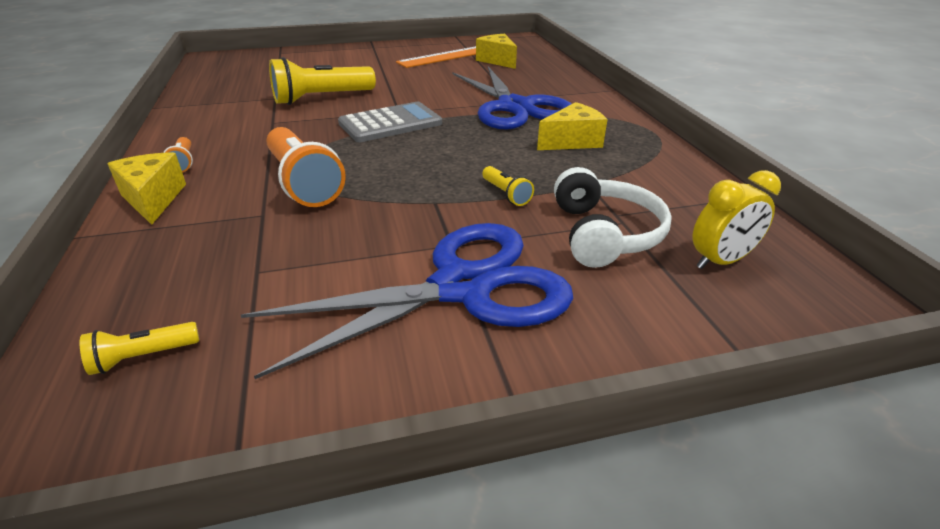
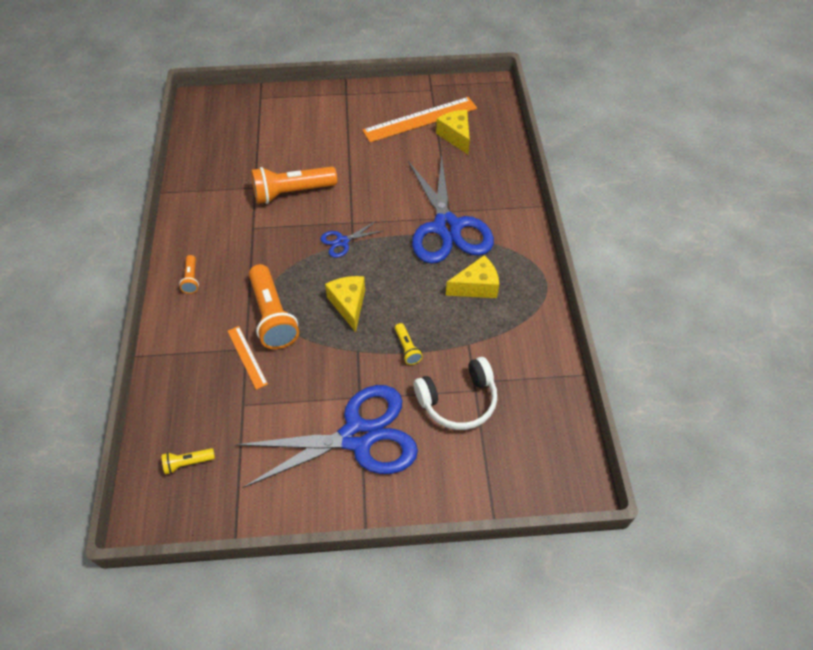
camera: 10 degrees right, 20 degrees up
yellow cheese [107,152,186,225] -> yellow cheese moved to [325,276,365,332]
yellow flashlight [269,57,376,105] -> orange flashlight [251,166,337,204]
grey calculator [338,102,442,142] -> blue scissors [320,221,382,258]
white headphones [554,167,672,268] -> white headphones turned 60 degrees clockwise [414,357,497,430]
yellow clock [693,170,781,269] -> none
none -> orange ruler [228,326,268,390]

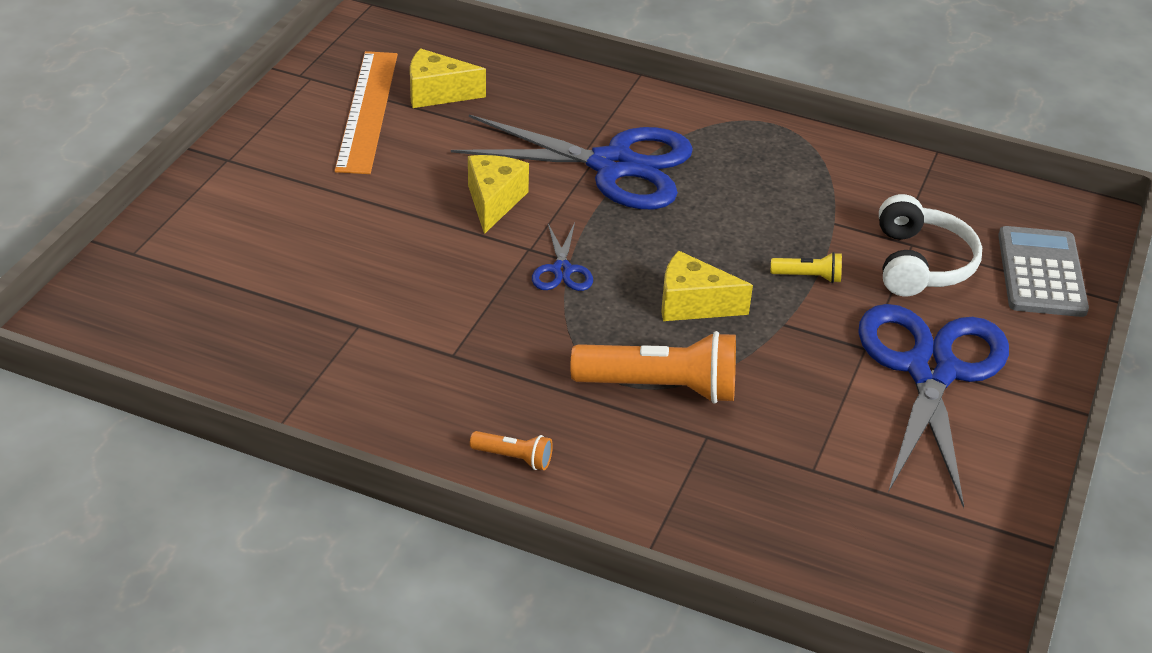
camera: 65 degrees left, 15 degrees down
yellow flashlight [162,448,215,474] -> none
orange ruler [228,326,268,390] -> none
orange flashlight [251,166,337,204] -> none
yellow cheese [446,255,499,298] -> yellow cheese moved to [468,155,529,234]
none -> grey calculator [998,226,1089,317]

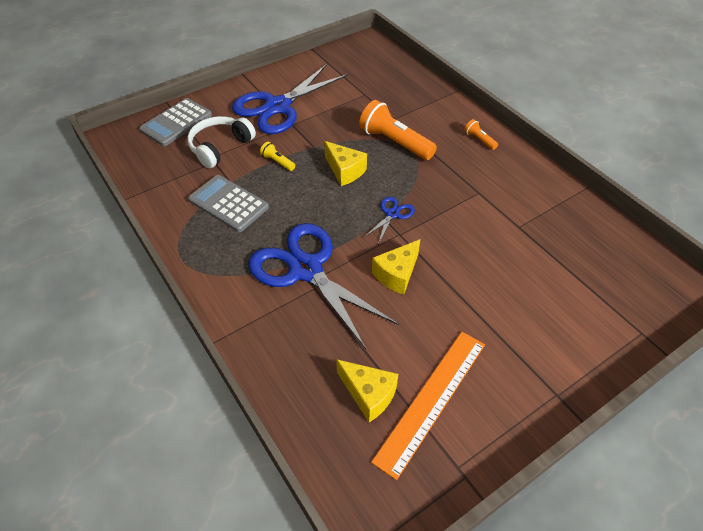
camera: 145 degrees left, 10 degrees up
none -> grey calculator [188,175,269,232]

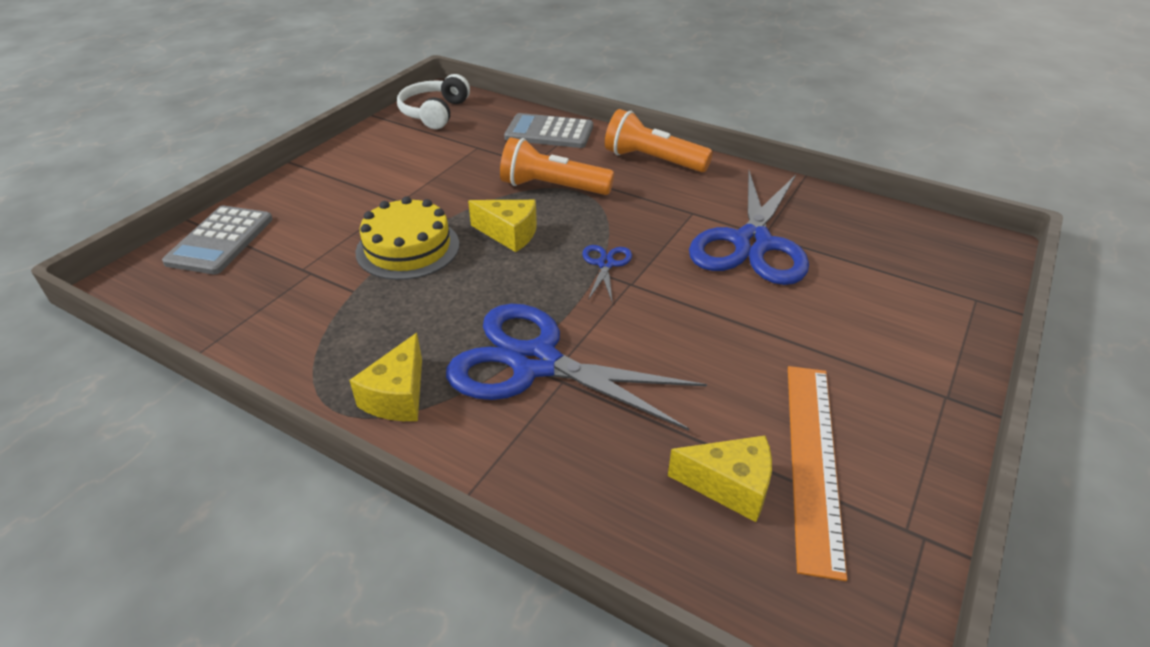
camera: 25 degrees left, 10 degrees down
white headphones [187,116,256,168] -> white headphones moved to [397,74,470,129]
grey calculator [188,175,269,232] -> grey calculator moved to [504,113,593,148]
blue scissors [232,64,349,134] -> blue scissors moved to [689,171,809,285]
yellow flashlight [260,142,295,171] -> yellow cake [355,196,460,280]
yellow cheese [372,239,420,295] -> yellow cheese moved to [349,333,422,421]
orange flashlight [464,119,498,150] -> orange flashlight [605,109,713,172], size x2.13

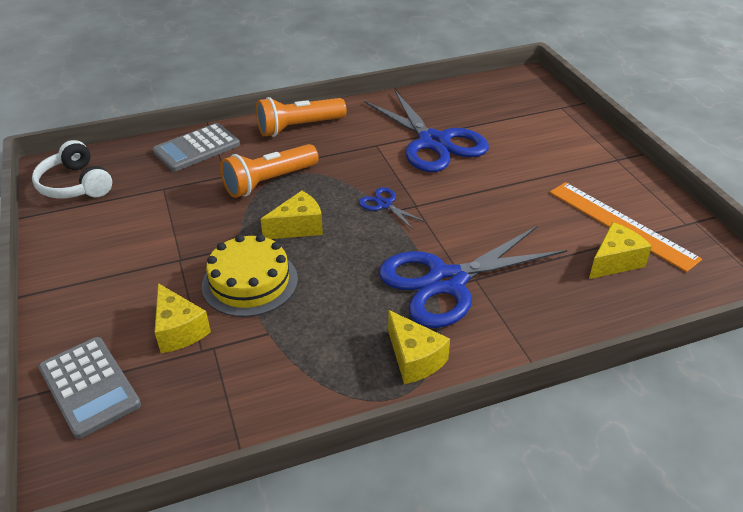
camera: 50 degrees left, 0 degrees up
none -> yellow cheese [155,283,211,353]

